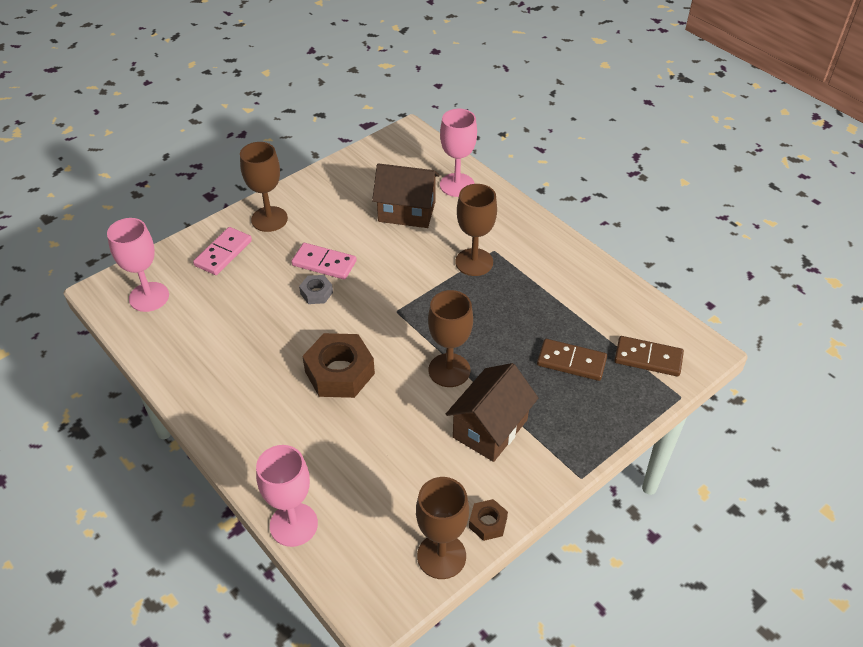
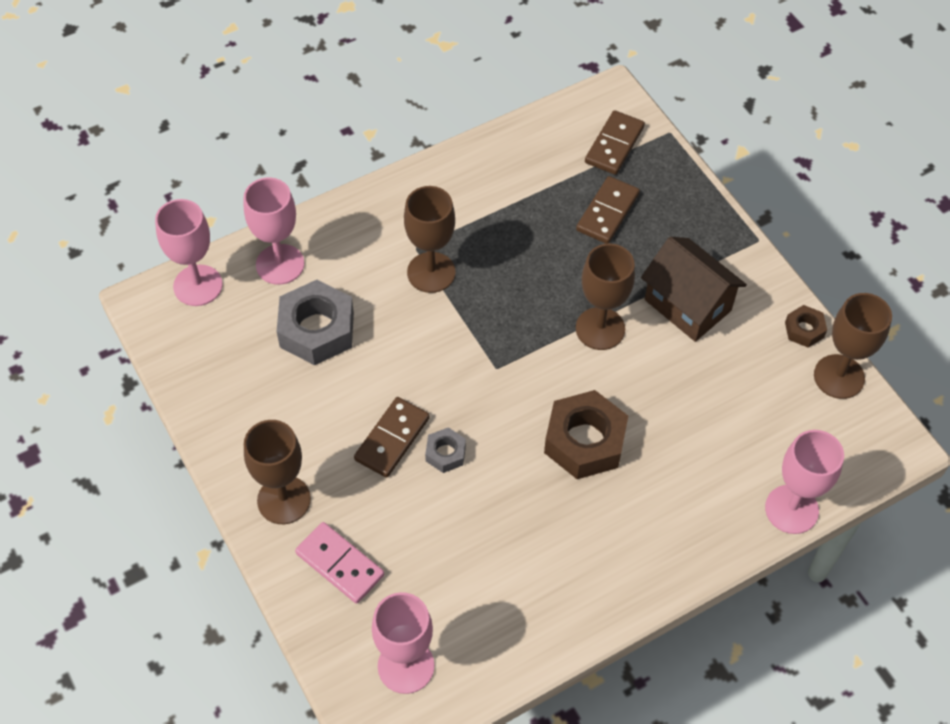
camera: 80 degrees left, 10 degrees up
pink domino [291,243,357,280] -> brown domino [354,397,430,478]
brown house [372,163,440,228] -> grey nut [277,280,354,365]
none -> pink goblet [155,199,223,306]

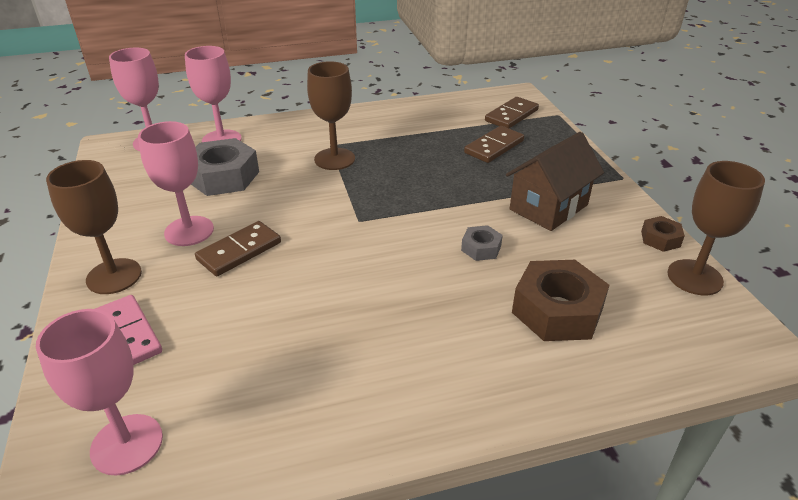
camera: 15 degrees right, 20 degrees down
grey nut [425,427,466,473] -> grey nut moved to [461,225,503,261]
brown nut [544,390,628,479] -> brown nut moved to [512,260,610,341]
brown goblet [576,243,635,350] -> none
brown house [641,237,747,342] -> brown house turned 75 degrees clockwise [506,132,604,231]
pink goblet [765,430,844,534] -> pink goblet moved to [138,121,214,246]

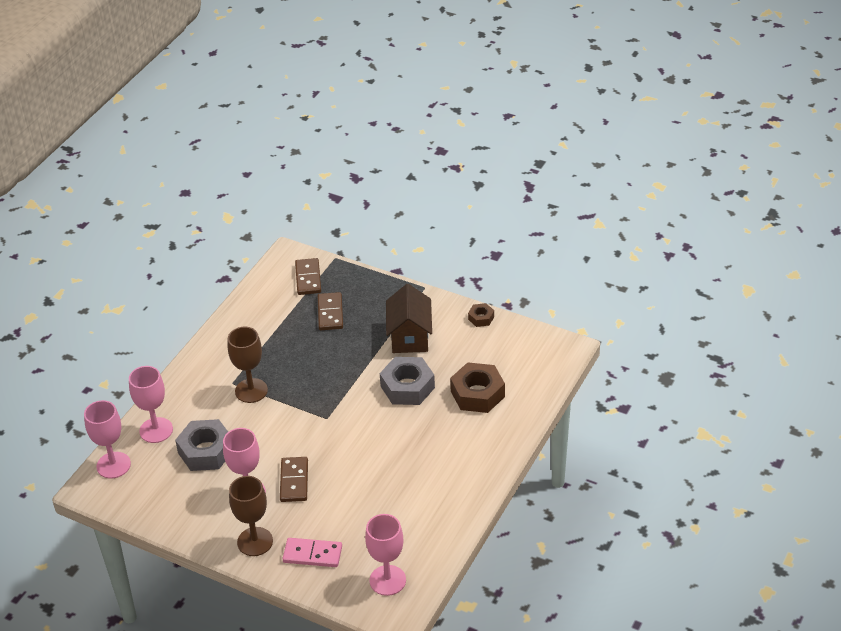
camera: 45 degrees left, 5 degrees up
grey nut [461,225,503,261] -> grey nut [380,357,435,405], size x1.99
brown goblet [668,161,765,295] -> none

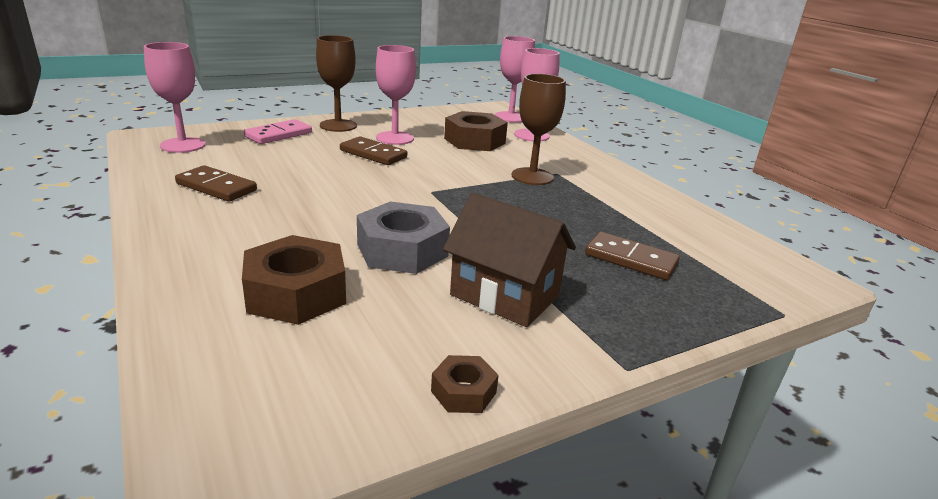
camera: 120 degrees right, 15 degrees down
grey nut [175,419,228,471] -> brown nut [444,111,508,151]
brown domino [295,258,321,295] -> brown domino moved to [175,165,257,202]

